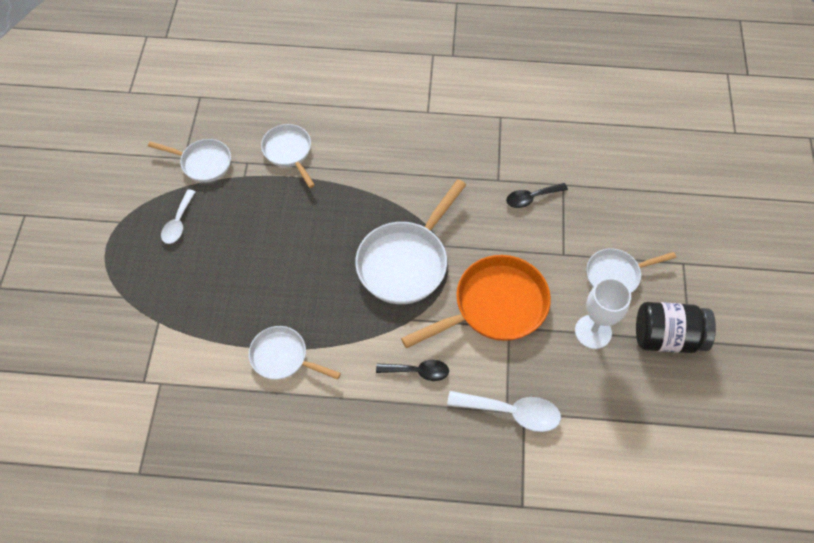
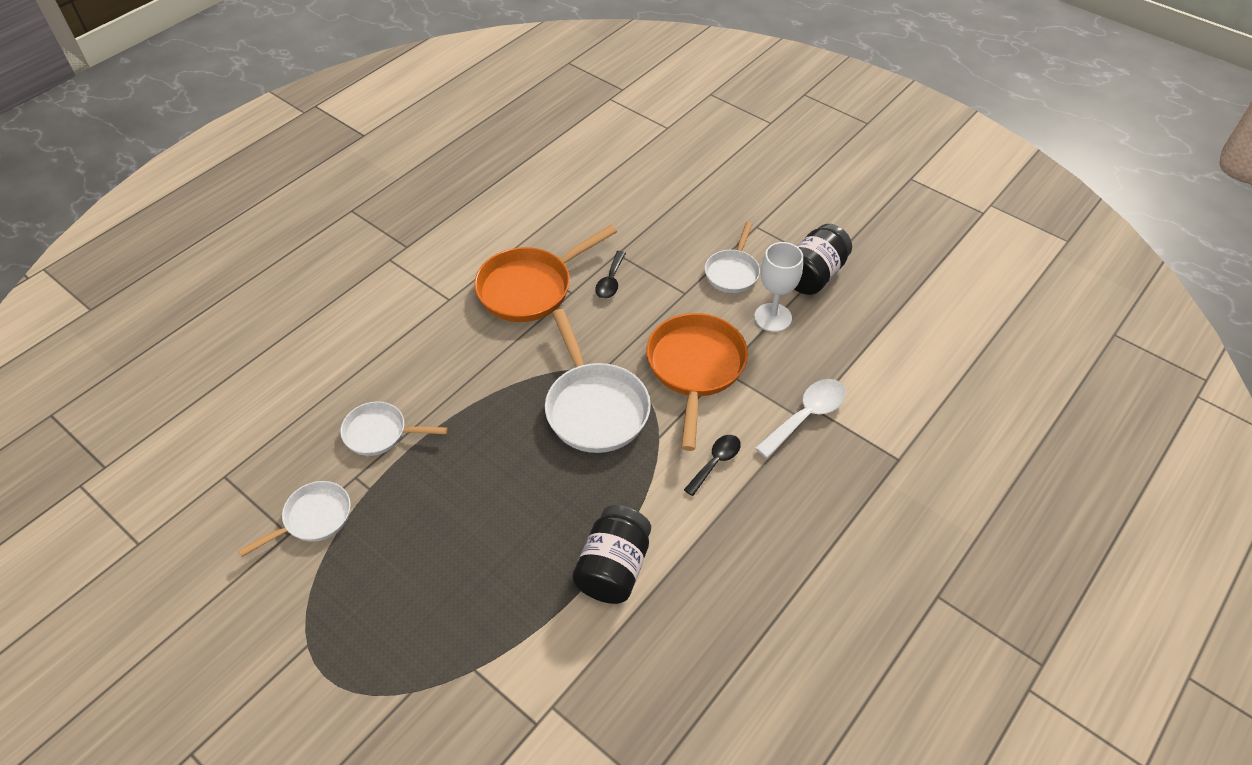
camera: 55 degrees left, 10 degrees down
white spoon [161,190,195,244] -> none
white pan [249,326,341,380] -> black jar [573,505,651,604]
none -> orange pan [474,225,617,322]

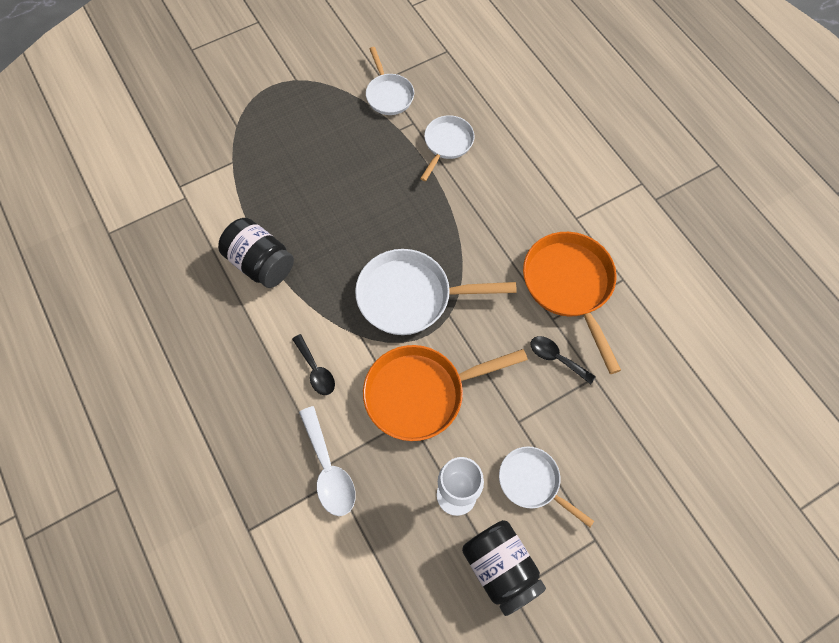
camera: 110 degrees right, 15 degrees up
orange pan [646,313,748,451] -> orange pan turned 135 degrees clockwise [363,345,528,441]

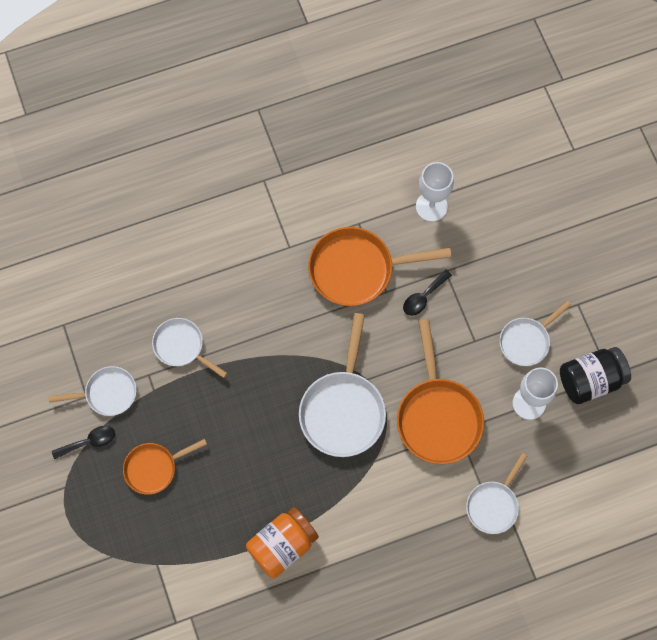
camera: 80 degrees left, 5 degrees up
black jar [218,218,294,288] -> orange jar [246,507,319,578]
black spoon [292,334,335,395] -> black spoon moved to [52,426,115,459]
white spoon [299,406,356,516] -> white pan [466,453,527,534]
none -> orange pan [123,439,207,495]
none -> white goblet [416,162,454,222]

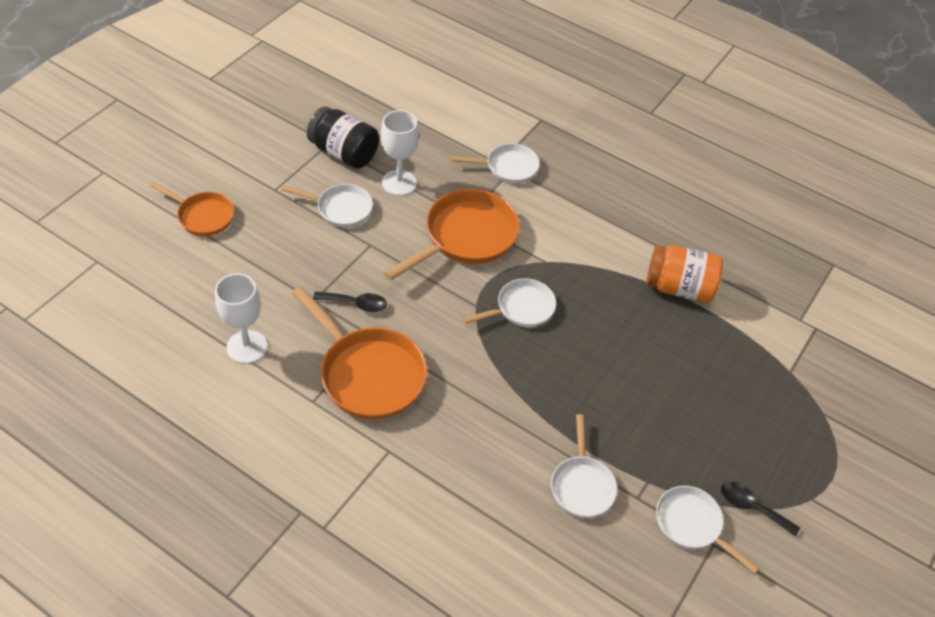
camera: 130 degrees left, 20 degrees down
orange pan [123,439,207,495] -> orange pan moved to [150,181,234,236]
white pan [299,313,386,457] -> white pan [463,278,556,327], size x0.59

